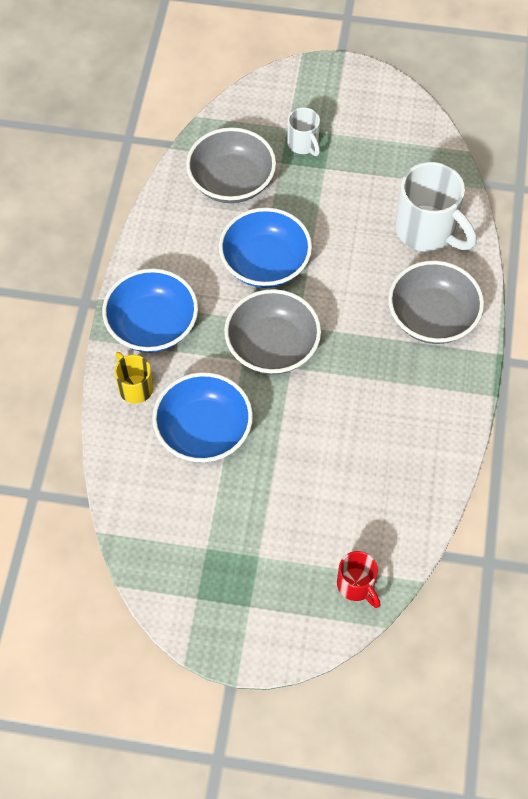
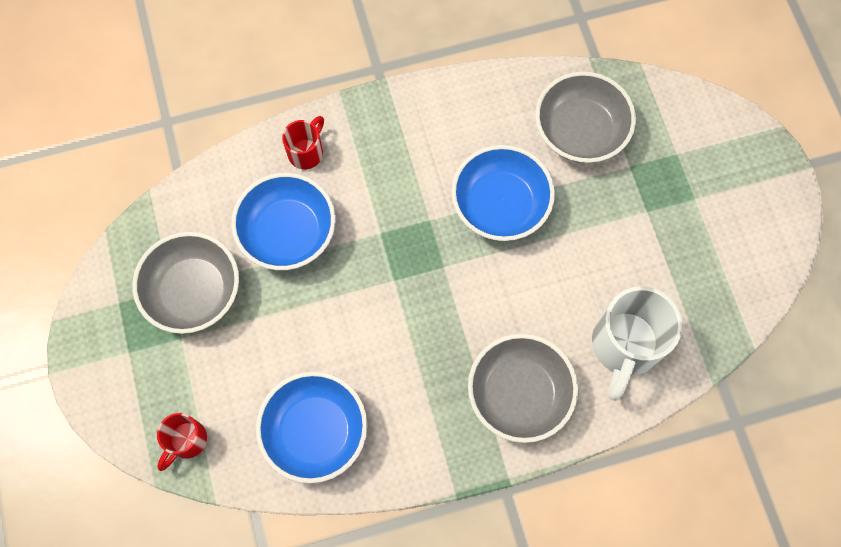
camera: 65 degrees right, 10 degrees up
blue bowl [102,268,198,353] -> blue bowl moved to [256,371,367,483]
yellow mug [115,352,153,404] -> red mug [282,116,324,169]
grey bowl [224,289,321,375] -> grey bowl moved to [132,232,239,334]
white mug [287,107,320,156] -> none

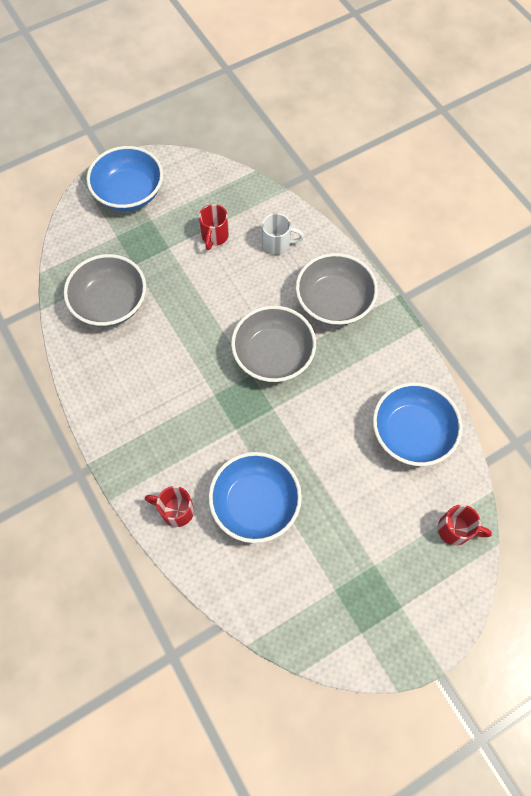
camera: 105 degrees left, 5 degrees down
grey bowl [132,232,239,334] -> grey bowl moved to [231,306,316,382]
blue bowl [451,145,555,241] -> blue bowl moved to [86,146,163,211]
white mug [592,286,682,401] -> white mug [262,213,304,255], size x0.54
none -> red mug [199,204,229,250]

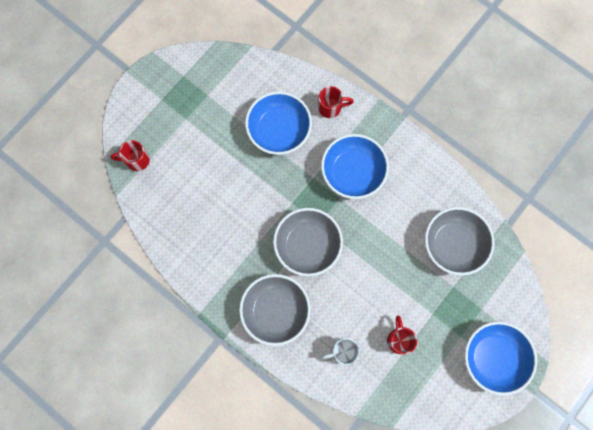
camera: 160 degrees right, 10 degrees up
blue bowl [373,382,463,466] -> blue bowl moved to [321,134,389,199]

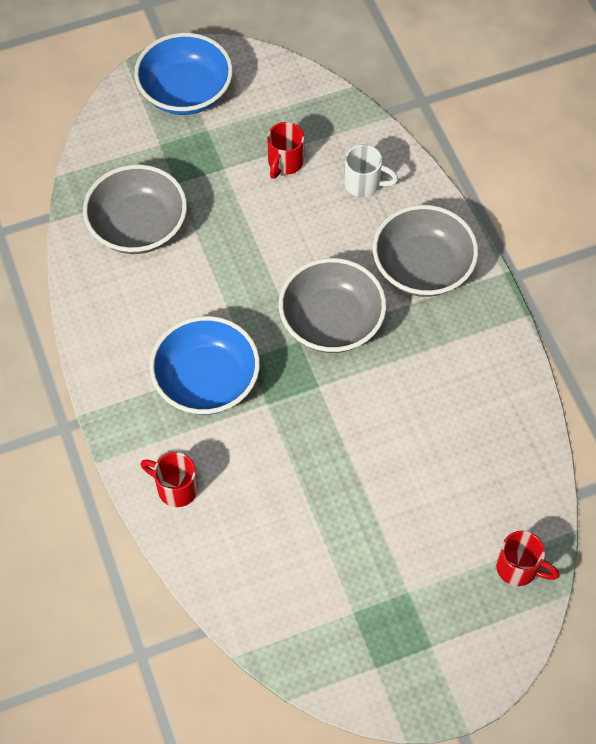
camera: 150 degrees left, 15 degrees down
blue bowl [245,91,312,155] -> none

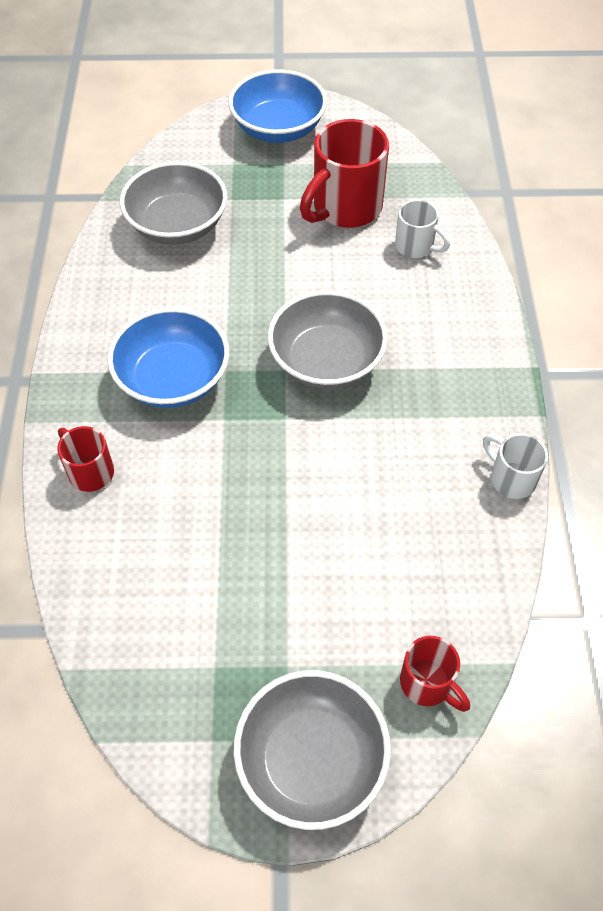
camera: 20 degrees right, 5 degrees down
red mug [267,122,304,179] -> red mug [300,119,389,228], size x1.86
grey bowl [373,205,478,297] -> grey bowl moved to [233,670,391,830]
none -> white mug [483,433,548,499]

